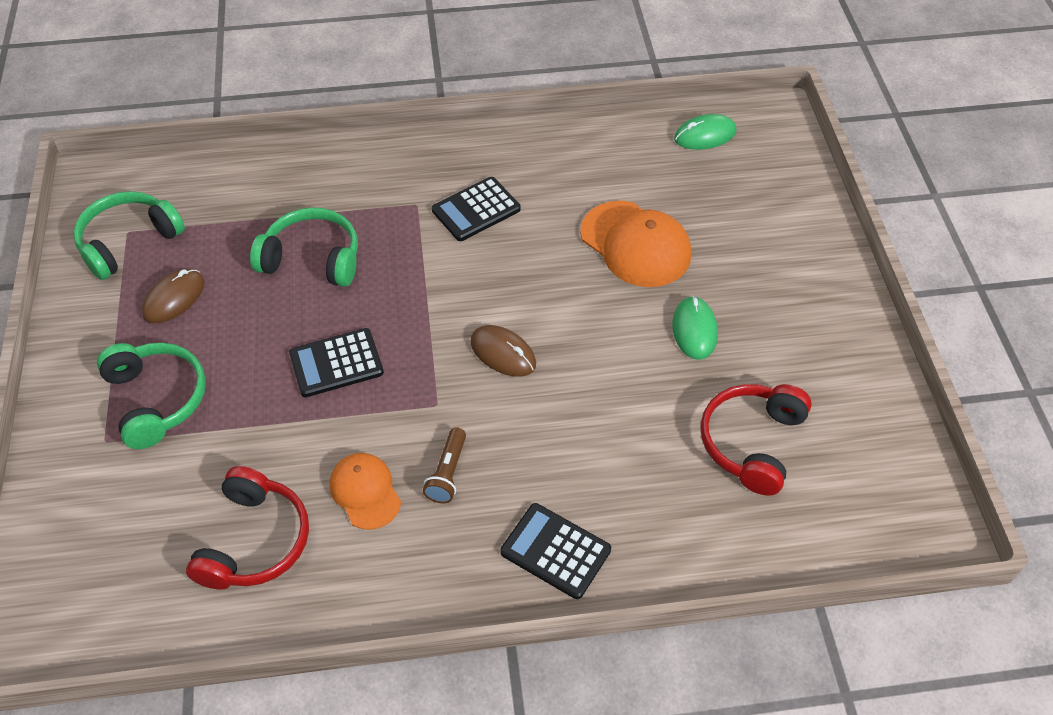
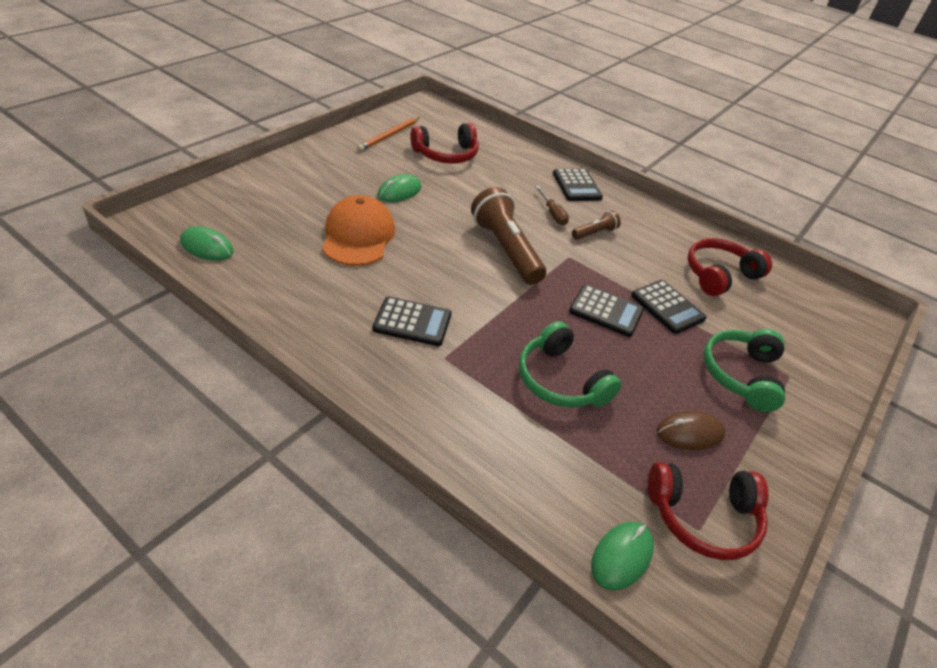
camera: 140 degrees left, 10 degrees down
green headphones [73,191,185,280] -> red headphones [648,462,769,560]
orange cap [330,453,401,530] -> none
brown mouse [470,325,536,377] -> brown flashlight [471,187,546,285]
none -> orange pencil [357,117,420,151]
none -> brown screwdriver [536,186,569,225]
none -> green mouse [591,521,654,591]
none -> black calculator [631,280,706,334]

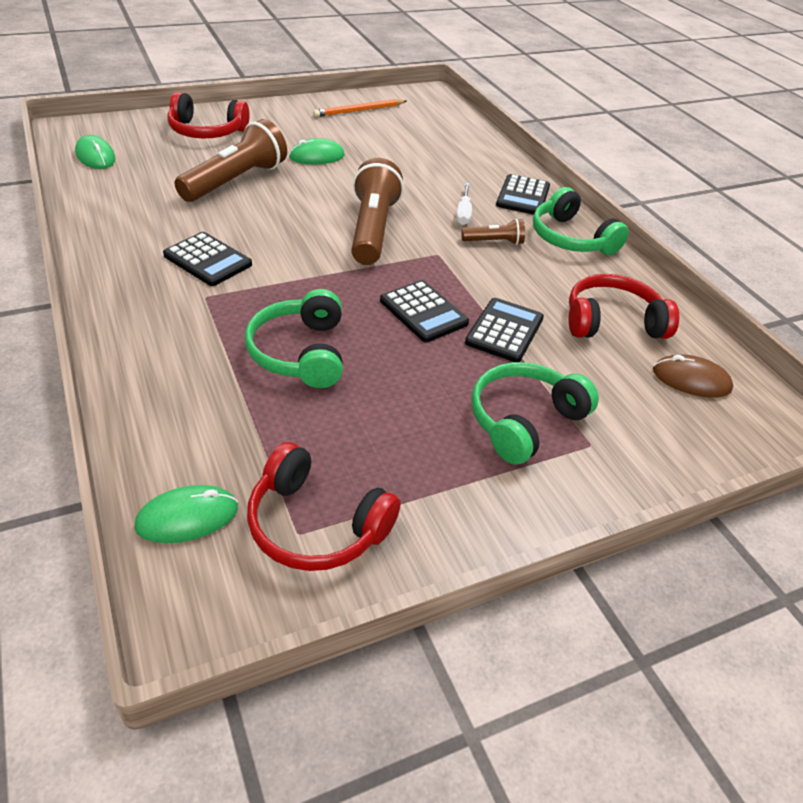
camera: 30 degrees right, 0 degrees up
orange cap [322,195,395,266] -> brown flashlight [175,119,287,202]
red headphones [410,123,479,164] -> red headphones moved to [168,92,250,138]
brown screwdriver [536,186,569,225] -> white screwdriver [456,183,472,225]
black calculator [631,280,706,334] -> black calculator turned 150 degrees counterclockwise [465,298,544,362]
brown mouse [656,411,726,450] -> brown mouse moved to [653,354,733,398]
none -> green headphones [533,187,629,255]

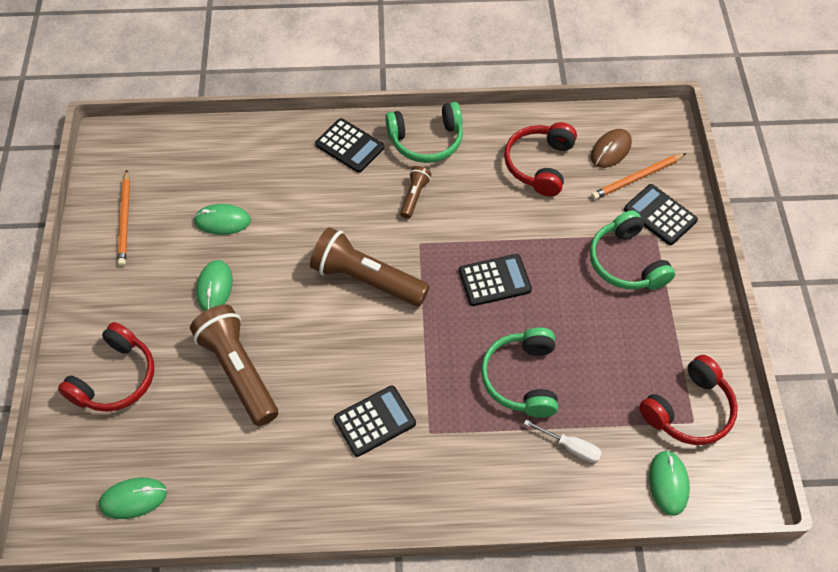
camera: 65 degrees left, 15 degrees up
green headphones [245,289,343,388] -> green headphones turned 75 degrees clockwise [481,327,558,417]
white screwdriver [456,183,472,225] -> white screwdriver moved to [524,420,602,463]
black calculator [465,298,544,362] -> black calculator moved to [624,184,698,245]
none -> green mouse [193,204,251,235]
none -> orange pencil [591,153,686,200]

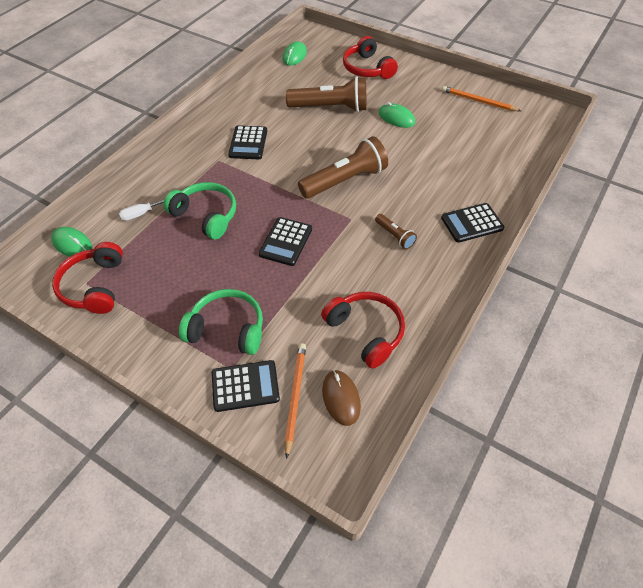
camera: 125 degrees right, 5 degrees down
green mouse [193,204,251,235] -> none
green headphones [385,102,463,163] -> none

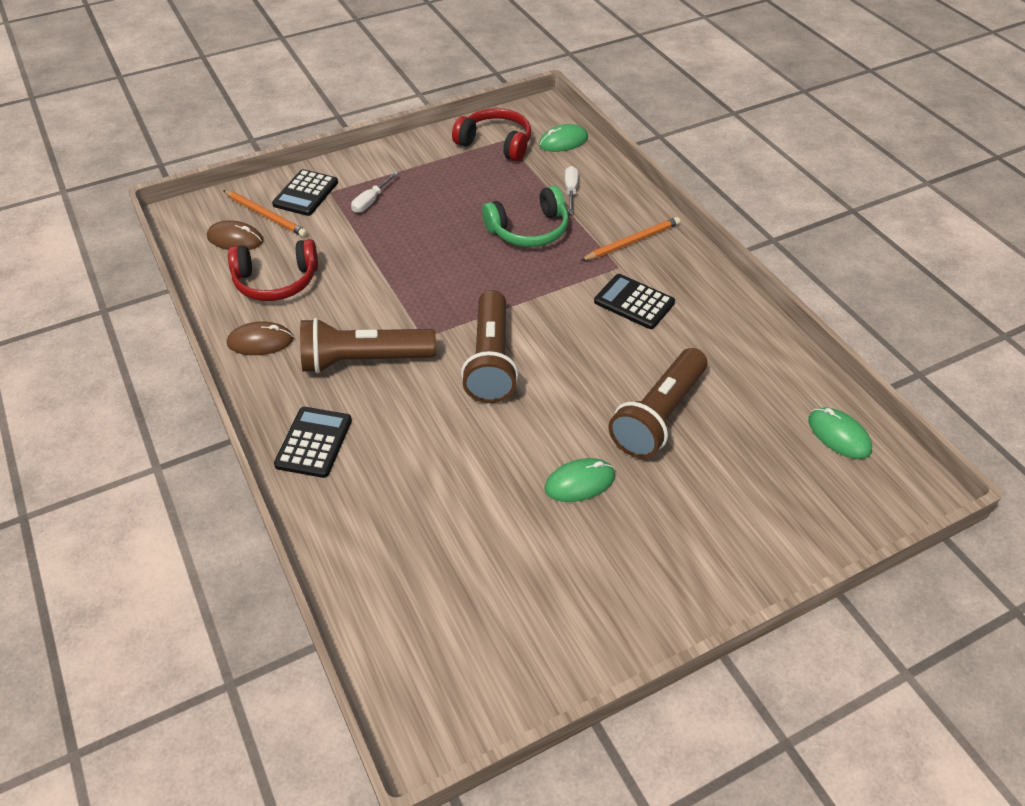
camera: 120 degrees right, 5 degrees down
green headphones [179,289,263,355] -> white screwdriver [351,172,398,213]
black calculator [259,217,312,266] -> none
red headphones [343,36,398,79] -> none
brown flashlight [375,214,417,249] -> brown flashlight [300,318,436,373], size x2.06
orange pencil [442,86,521,111] -> orange pencil moved to [580,217,680,261]
none -> brown mouse [227,321,293,355]

